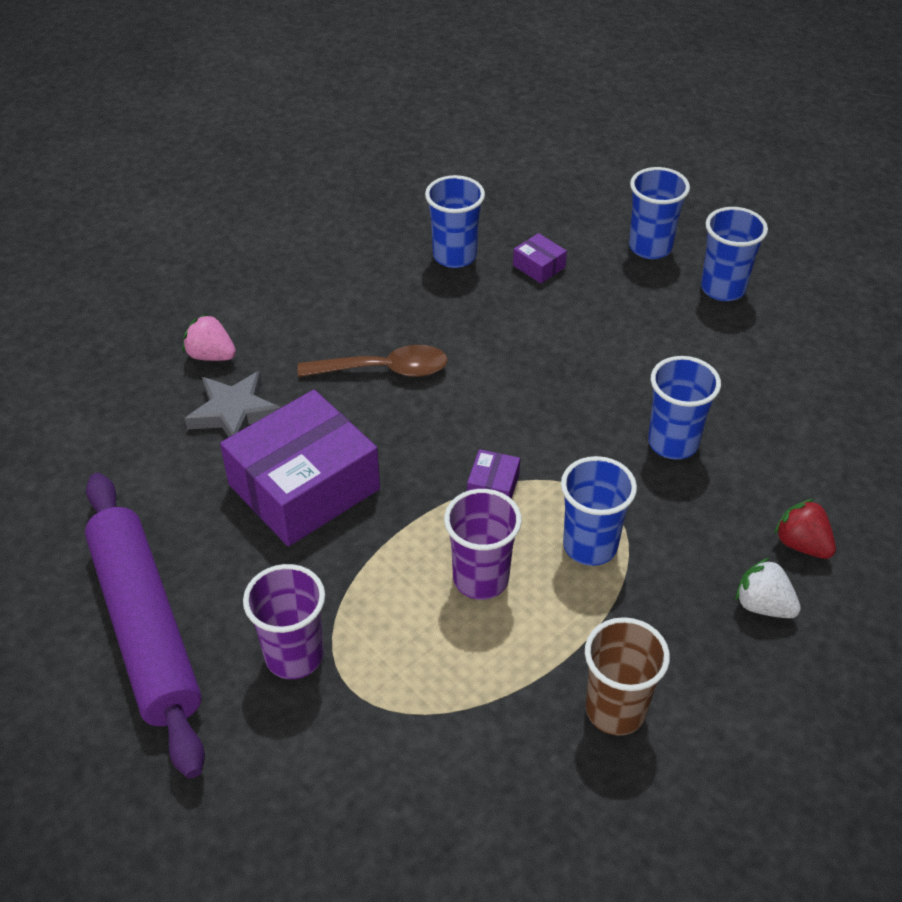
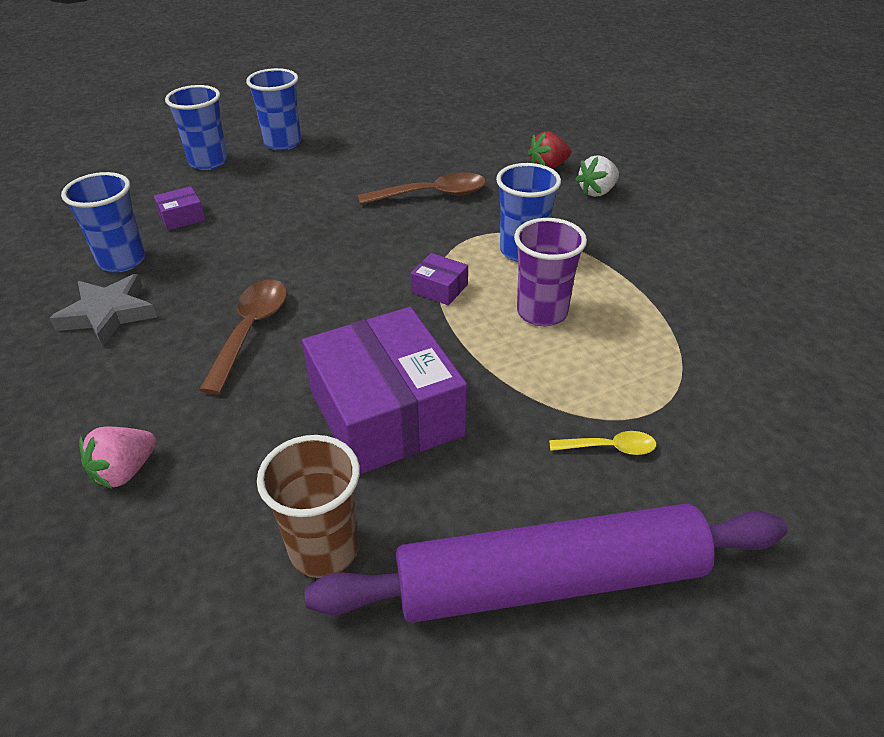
camera: 75 degrees left, 5 degrees down
grey star [185,371,281,437] -> grey star moved to [49,274,157,347]
purple cup [243,564,325,679] -> yellow spoon [549,431,656,455]
brown cup [585,617,670,736] -> brown cup moved to [257,435,360,578]
blue cup [648,356,721,459] -> brown spoon [358,172,486,205]

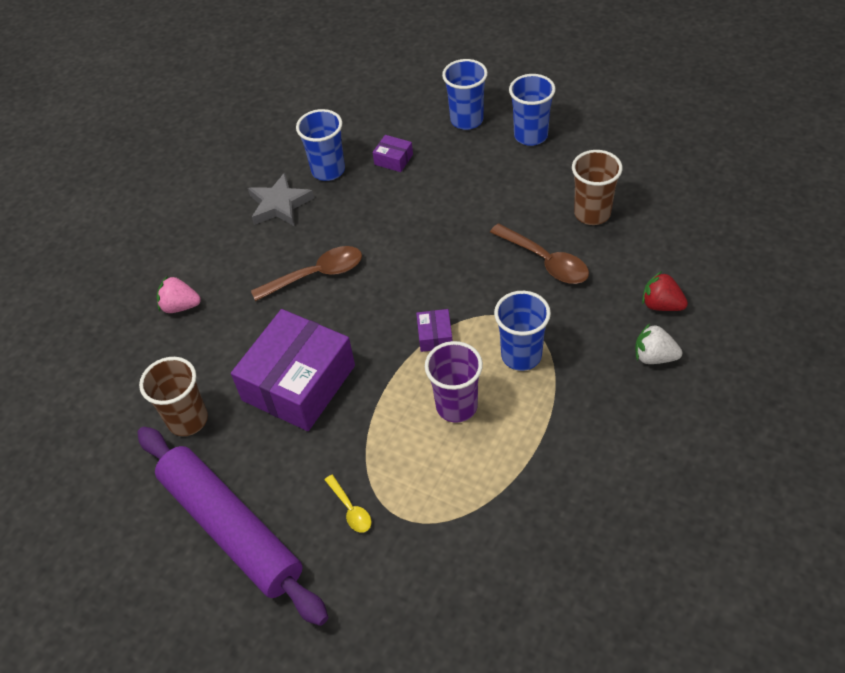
camera: 60 degrees right, 10 degrees up
none -> brown cup [572,150,623,225]

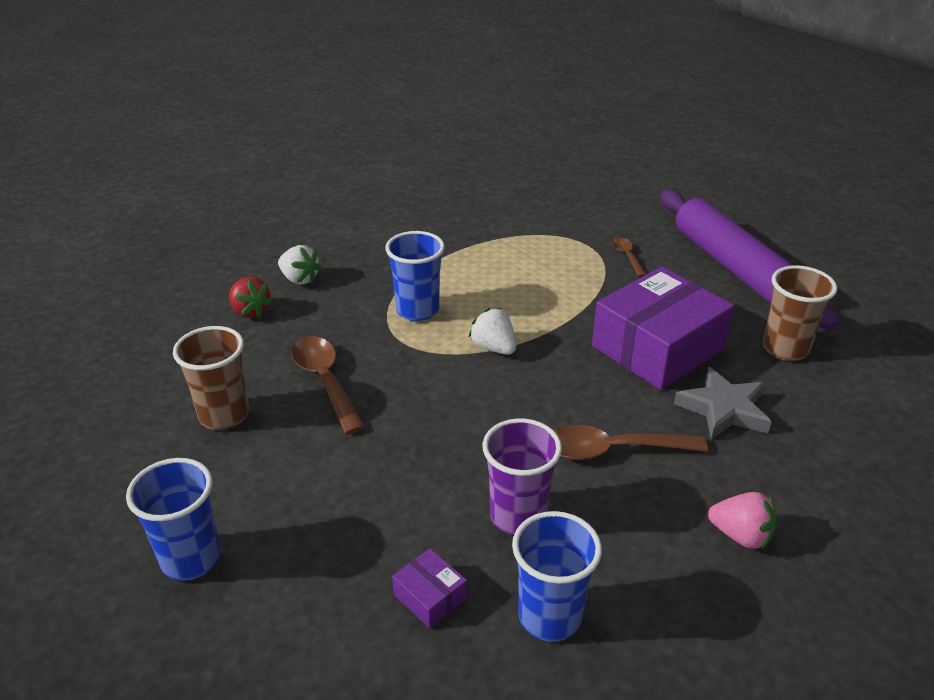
camera: 165 degrees left, 15 degrees down
pink strawberry [157,276,201,313] -> pink strawberry moved to [708,492,777,550]
grey star [248,173,314,226] -> grey star moved to [674,367,771,440]
yellow spoon [325,475,371,533] -> brown spoon [612,237,646,277]
purple box [416,309,453,352] -> white strawberry [468,308,516,355]
purple cup [425,341,483,423] -> purple cup moved to [483,419,562,535]
blue cup [442,59,488,130] -> none

